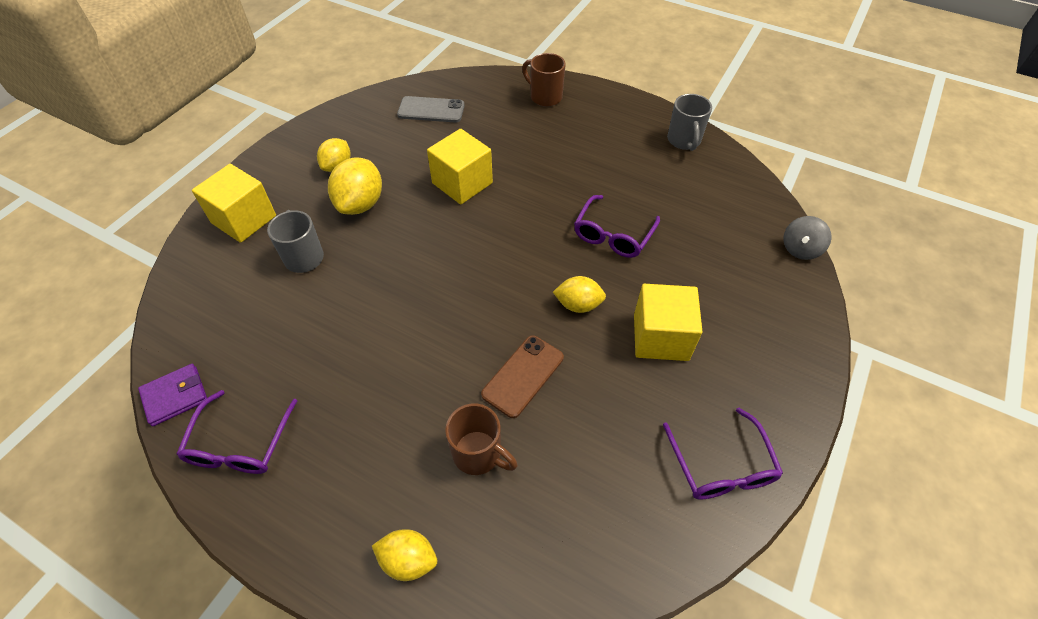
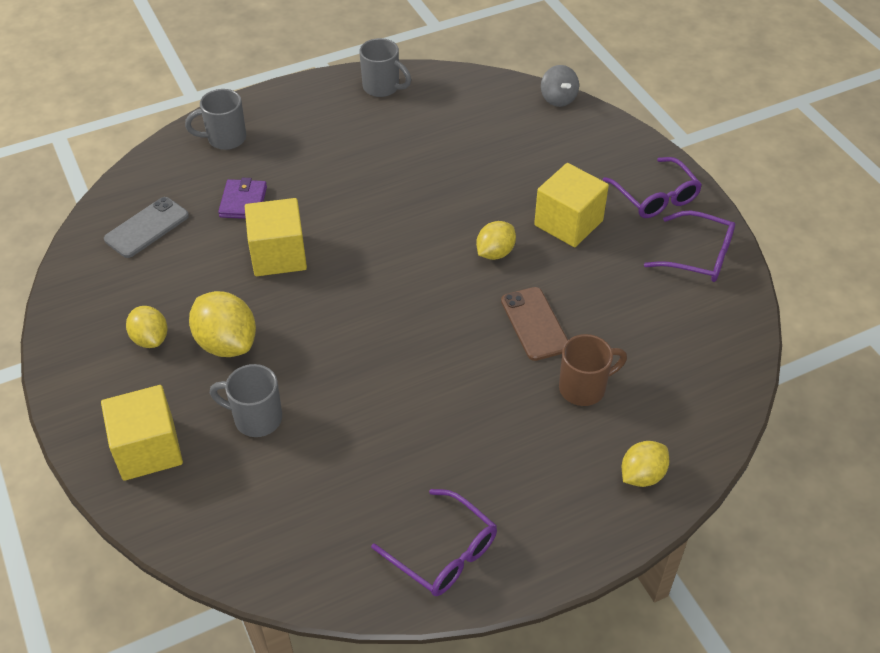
camera: 55 degrees left, 5 degrees down
purple wallet [138,364,207,426] -> purple wallet moved to [218,178,267,219]
brown mug [522,53,566,107] -> grey mug [185,89,246,150]
purple glasses [574,195,660,258] -> purple glasses moved to [603,157,702,218]

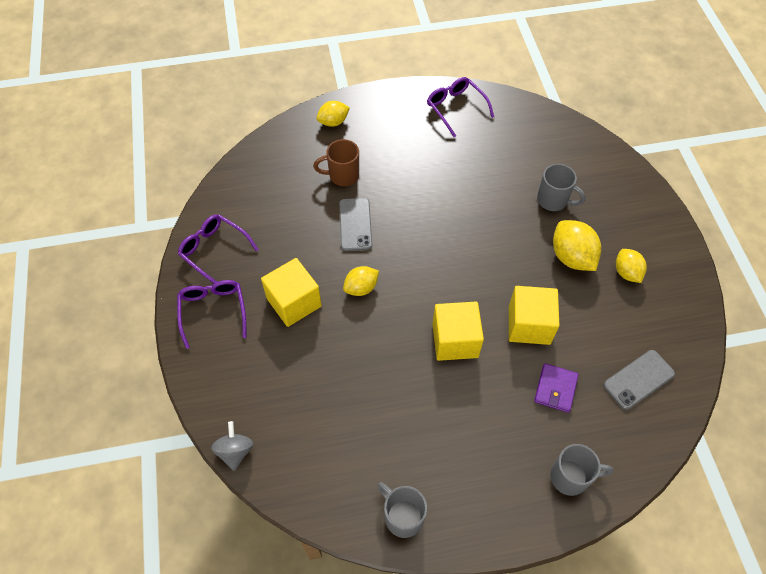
camera: 165 degrees left, 10 degrees up
yellow cube [101,385,183,481] -> yellow cube moved to [432,302,484,361]
brown phone [501,287,568,361] -> grey phone [339,198,372,251]

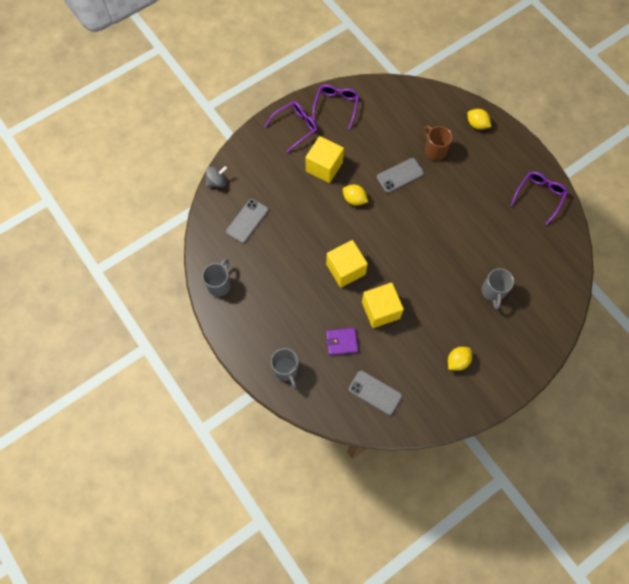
camera: 65 degrees right, 10 degrees up
yellow lemon [553,220,601,271] -> none
none -> grey phone [226,199,268,243]

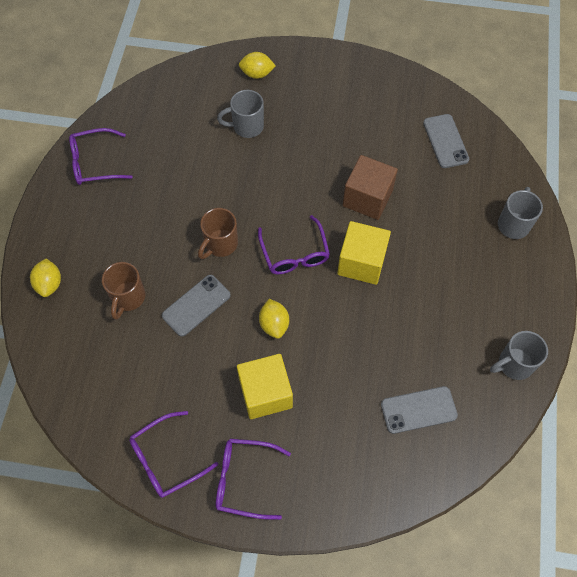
camera: 135 degrees left, 5 degrees down
grey spinning top [206,166,227,187] -> none
purple wallet [326,328,358,355] -> none
yellow cube [362,282,404,328] -> brown cube [343,155,398,220]
grey phone [377,158,424,193] -> grey phone turned 60 degrees counterclockwise [162,275,231,337]
yellow lemon [448,347,472,371] -> yellow lemon moved to [239,52,276,79]
grey mug [481,268,514,309] -> grey mug turned 150 degrees counterclockwise [217,90,264,138]
none -> brown mug [198,208,238,259]
none -> purple glasses [258,215,330,274]

